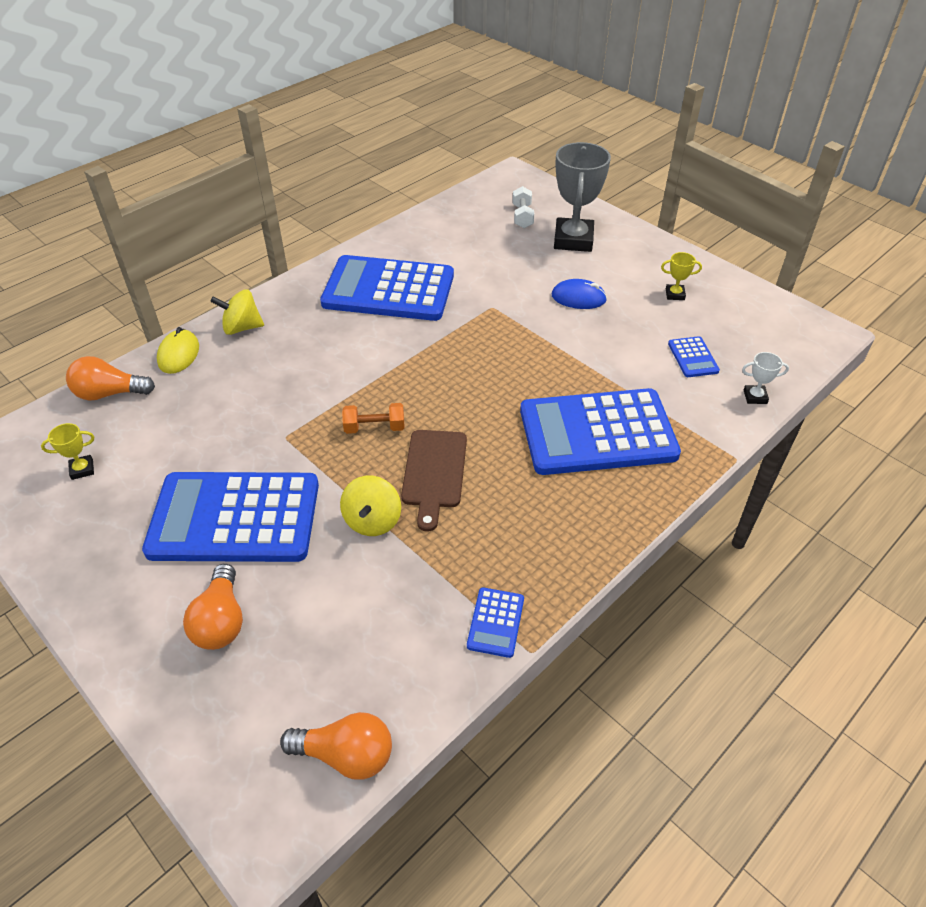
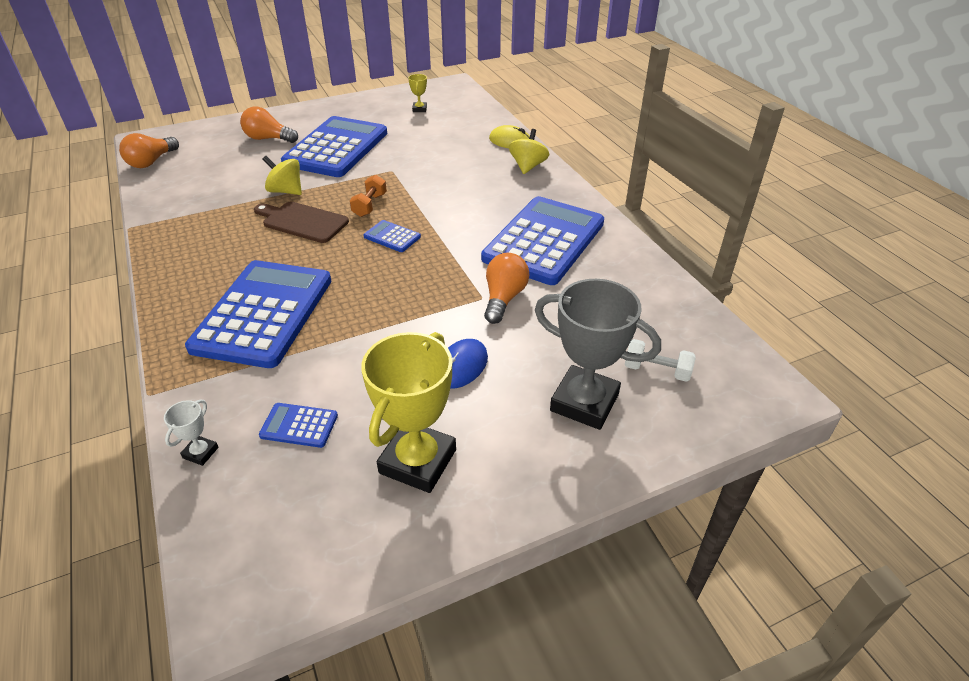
camera: 110 degrees right, 5 degrees down
orange light bulb [66,356,155,401] -> orange light bulb moved to [484,253,529,324]
blue calculator [467,587,524,658] -> blue calculator moved to [363,220,421,252]
yellow trophy [661,252,702,300] -> yellow trophy [361,332,456,493], size x2.31

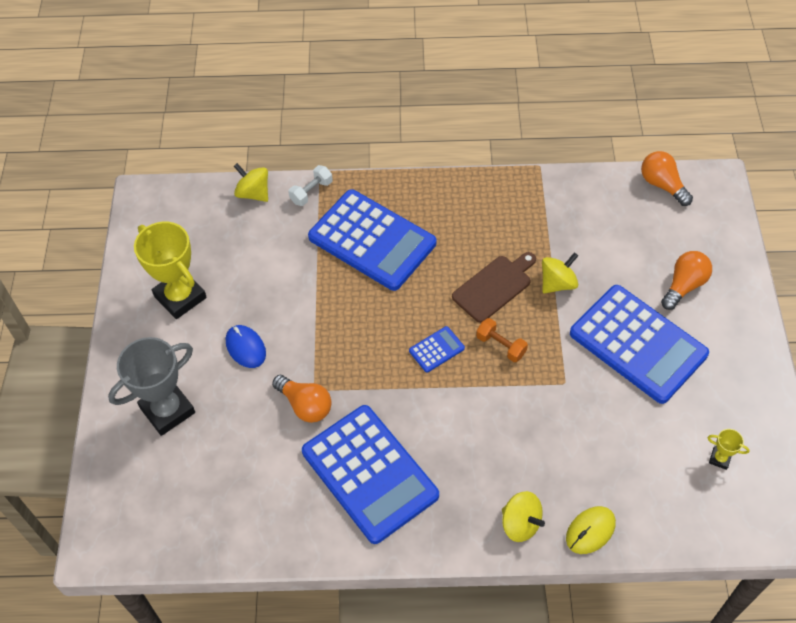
camera: 115 degrees right, 15 degrees up
white trophy [164,399,219,466] -> yellow spinning top [234,163,268,202]
blue calculator [259,403,338,448] -> none
white dumbbell [625,339,696,382] -> white dumbbell moved to [288,165,333,206]

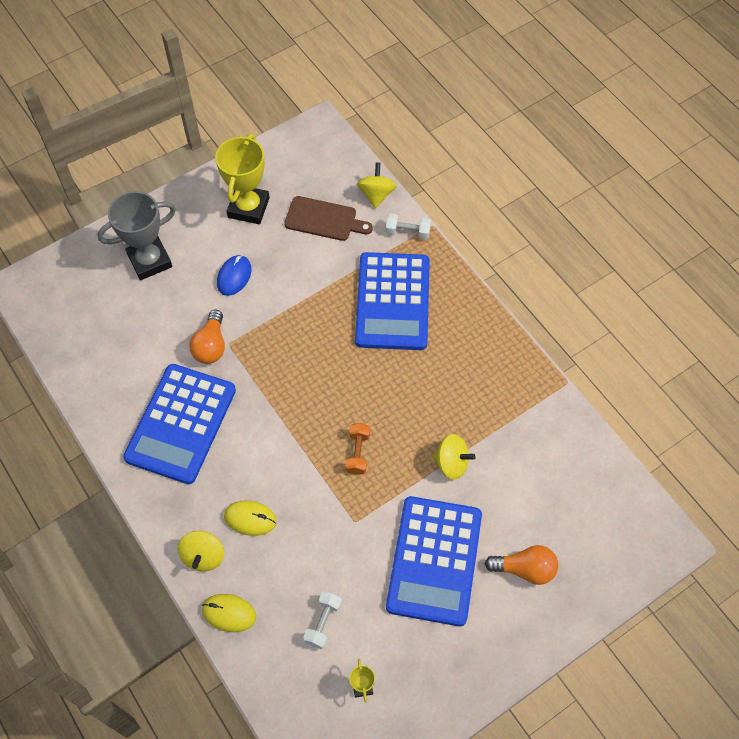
camera: 55 degrees right, 5 degrees up
grey trophy [108,337,195,436] -> grey trophy turned 45 degrees counterclockwise [97,191,176,280]
blue calculator [409,326,465,373] -> none
brown cutting board [452,252,536,323] -> brown cutting board moved to [284,196,373,241]
orange light bulb [641,151,693,206] -> none
none -> yellow mouse [224,500,276,536]
none -> white dumbbell [303,591,342,649]

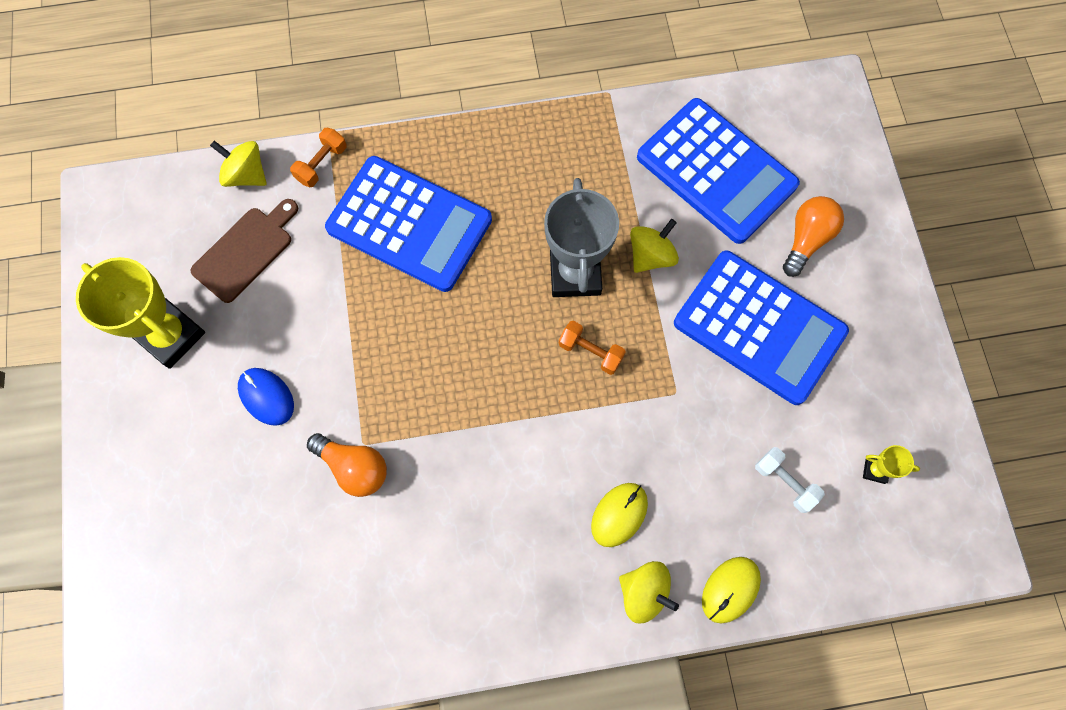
camera: 65 degrees left, 10 degrees up
grey trophy [97,191,176,280] -> grey trophy moved to [544,178,619,297]
blue calculator [123,364,236,484] -> blue calculator moved to [637,98,800,244]
white dumbbell [386,213,431,239] -> orange dumbbell [290,128,347,187]

